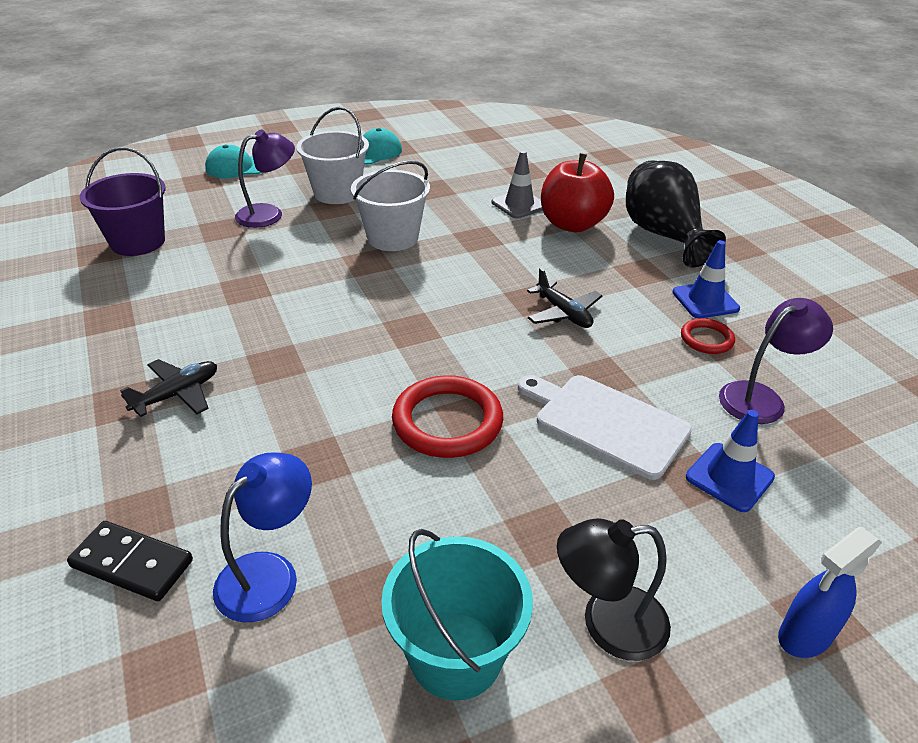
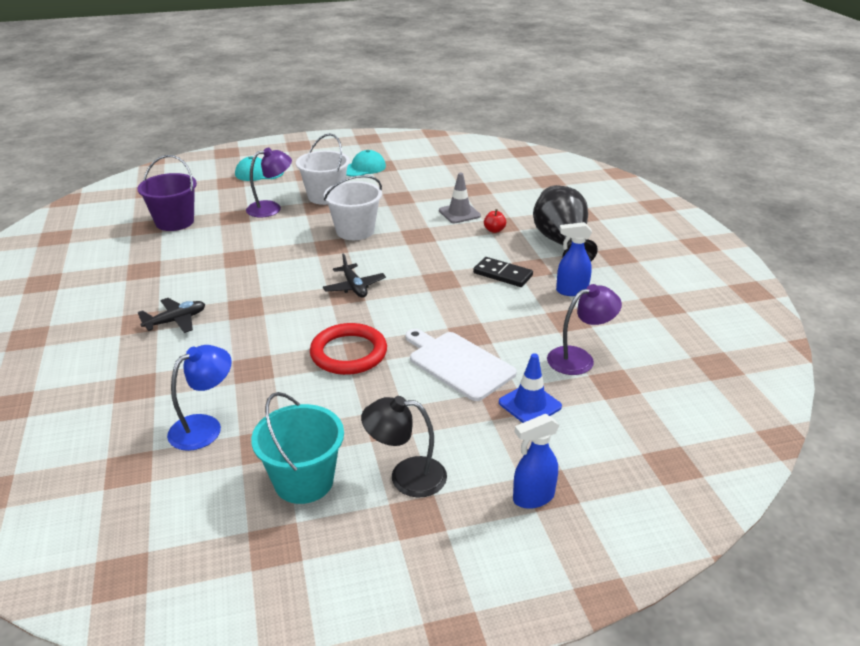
camera: 10 degrees right, 5 degrees down
black domino [67,521,193,601] -> black domino moved to [473,257,533,287]
black plane [527,268,603,328] -> black plane moved to [323,254,386,298]
red apple [541,153,614,232] -> red apple [484,209,506,233], size x0.41
blue traffic cone [672,240,740,318] -> blue spray bottle [556,222,592,296]
red ring [681,318,735,354] -> none

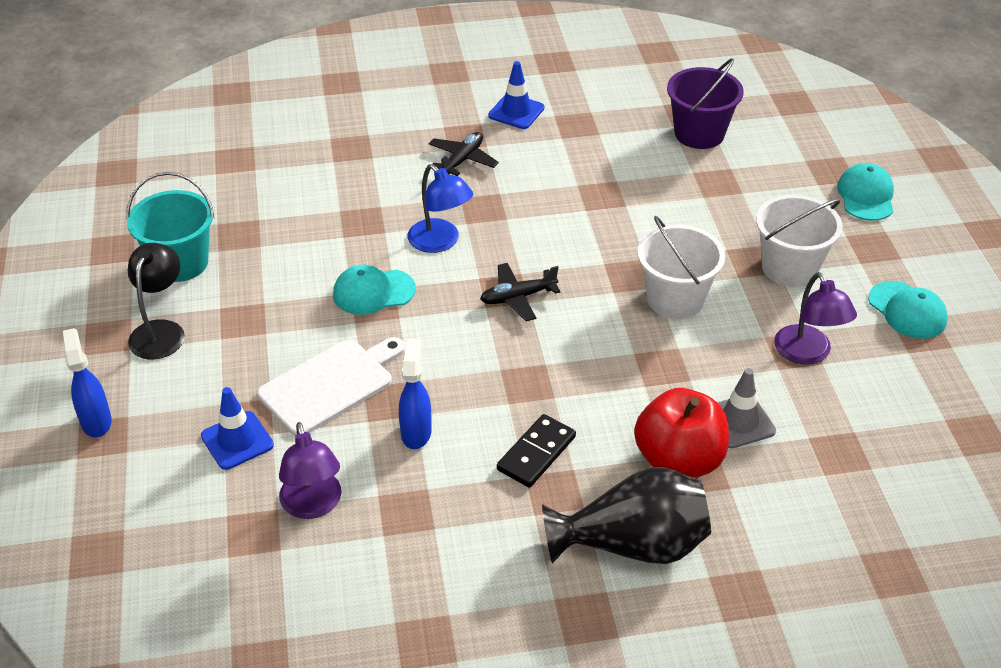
camera: 95 degrees right, 10 degrees up
black plane [138,298,205,333] -> black plane turned 120 degrees counterclockwise [429,132,499,176]
blue lamp [167,345,232,451] -> blue lamp moved to [408,164,473,253]
purple lamp [246,148,292,217] -> purple lamp moved to [774,272,857,365]
red ring [310,323,387,375] -> turquoise cap [333,265,416,315]
red apple [484,209,506,233] -> red apple [634,388,729,478], size x2.45
blue spray bottle [556,222,592,296] -> blue spray bottle moved to [399,339,432,449]
none -> blue traffic cone [488,61,545,129]

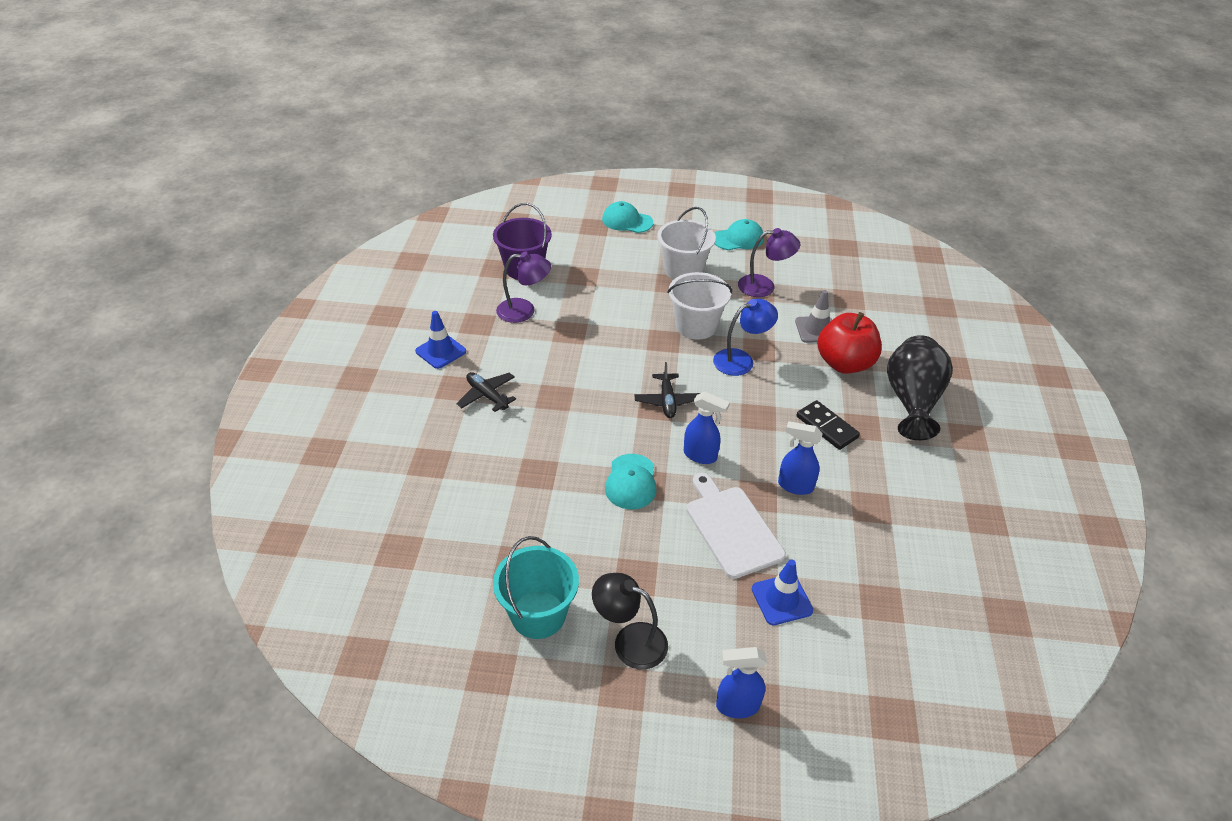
camera: 75 degrees left, 0 degrees up
purple lamp [279,422,342,519] -> purple lamp moved to [496,251,551,323]
blue lamp [408,164,473,253] -> blue lamp moved to [713,299,778,376]
none -> blue spray bottle [684,392,730,464]

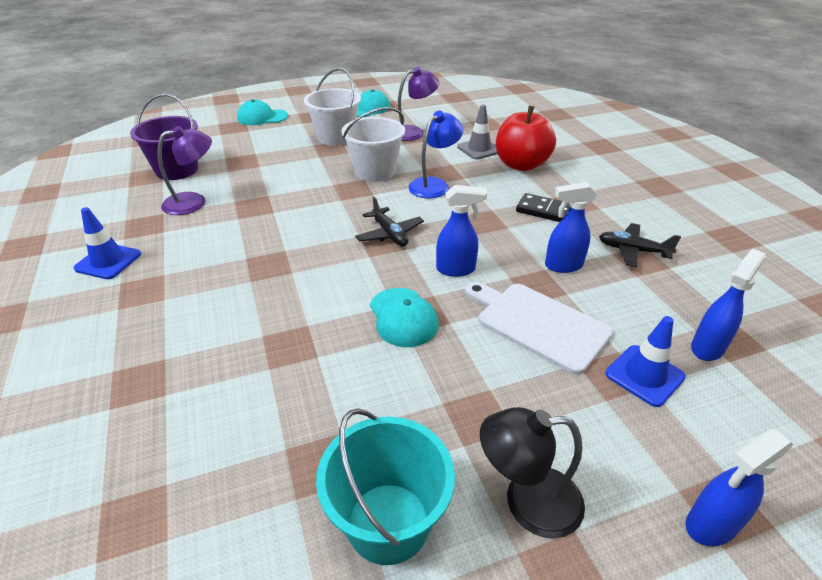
camera: 25 degrees left, 5 degrees down
black plane [456,372,516,412] -> black plane moved to [599,223,681,267]
black vase [887,335,953,440] -> none
none -> blue spray bottle [691,248,766,361]

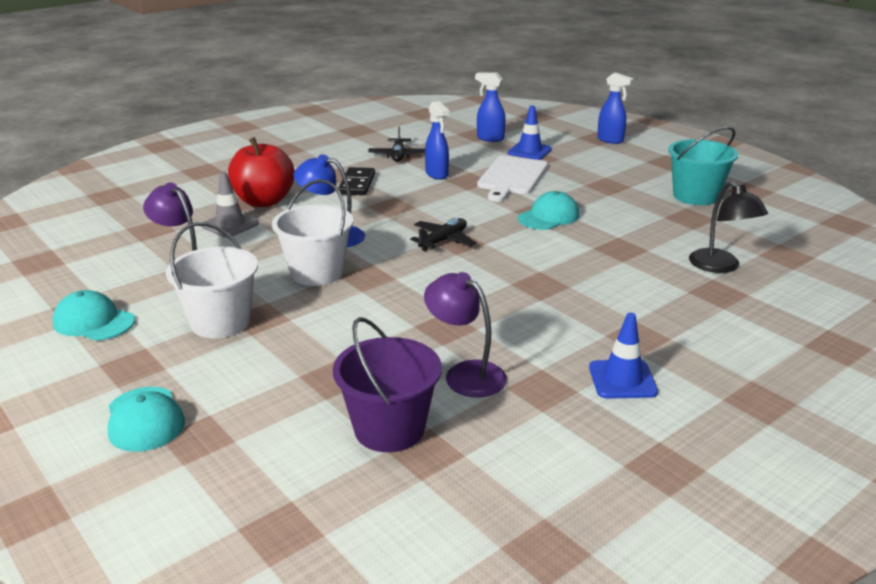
camera: 110 degrees left, 10 degrees down
blue spray bottle [436,185,487,277] -> none
black lamp [480,407,585,539] -> black lamp moved to [689,181,768,273]

